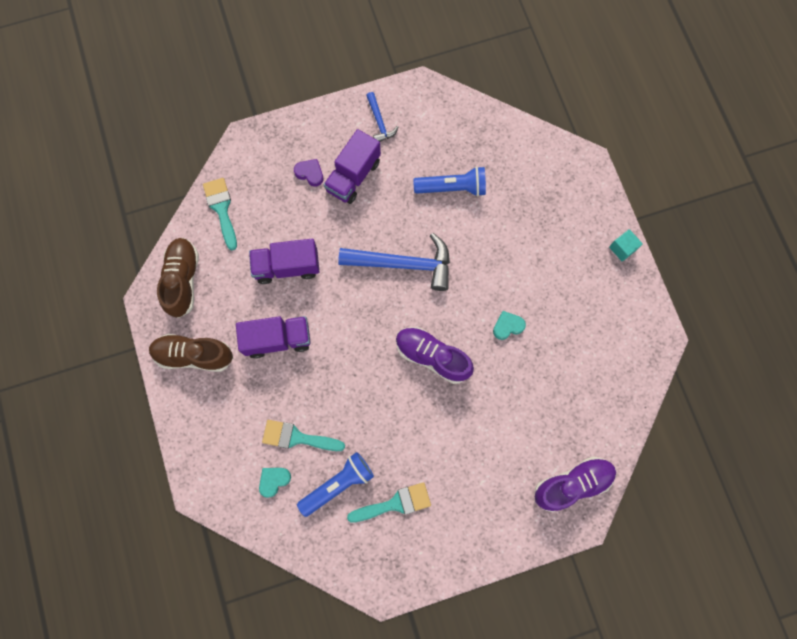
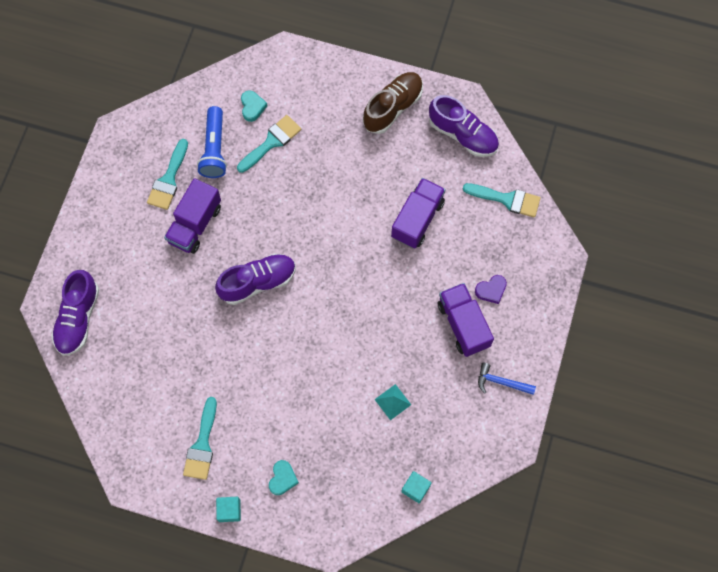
camera: 125 degrees right, 5 degrees down
brown shoe [157,238,199,318] -> purple shoe [429,95,499,157]
purple truck [236,316,311,359] -> purple truck moved to [164,178,221,254]
blue hammer [338,233,450,291] -> none
blue flashlight [413,166,486,197] -> turquoise pyramid [374,384,411,420]
turquoise heart [493,311,526,340] -> turquoise heart moved to [269,460,299,495]
none -> turquoise brush [183,397,217,480]
none -> turquoise cube [401,471,432,503]

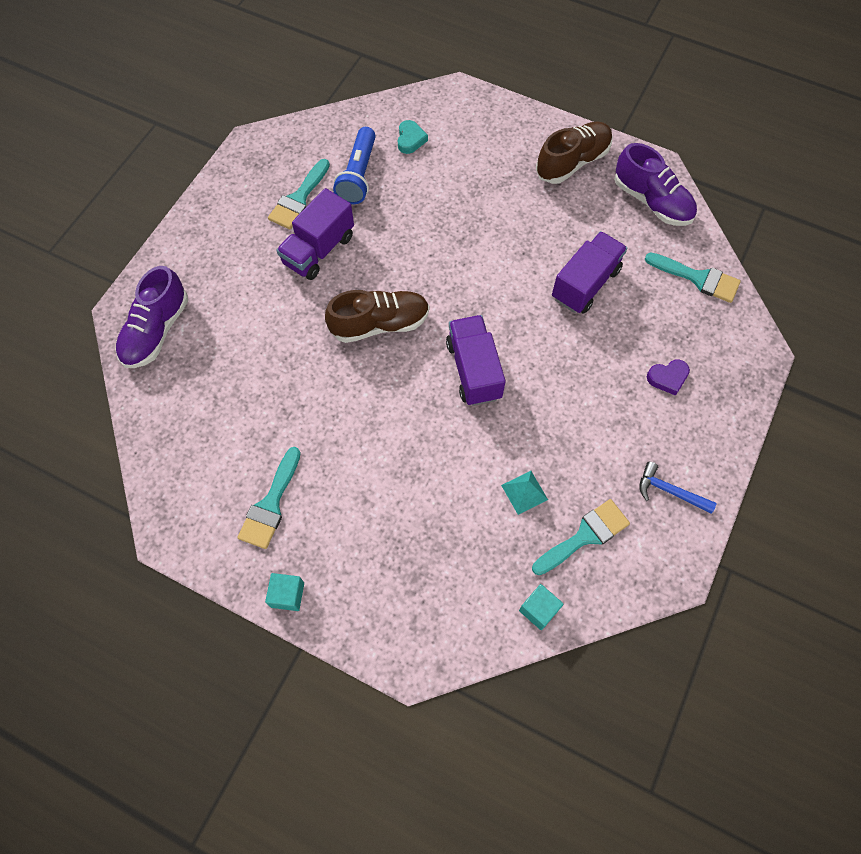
camera: 10 degrees right, 5 degrees down
purple shoe [215,253,296,305] -> brown shoe [325,290,429,343]
turquoise brush [237,115,301,173] -> turquoise brush moved to [532,499,630,575]
turquoise heart [269,460,299,495] -> none
purple truck [438,283,494,357] -> purple truck moved to [446,315,506,406]

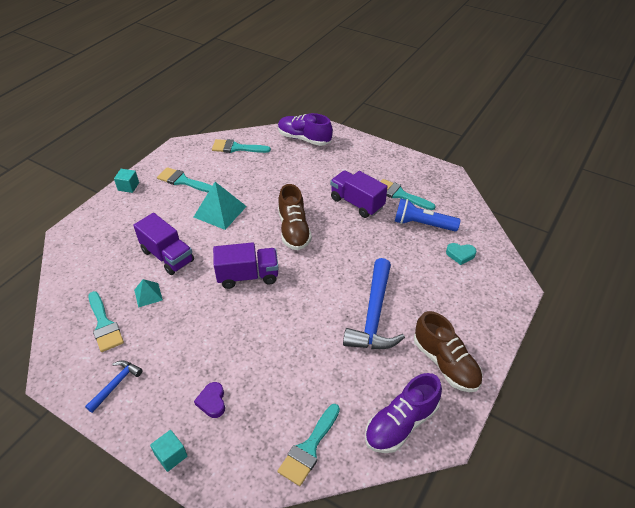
camera: 95 degrees right, 20 degrees down
turquoise cube [519,584,564,630] -> turquoise cube moved to [150,430,187,472]
purple truck [552,231,627,314] -> purple truck moved to [133,213,194,275]
none -> turquoise pyramid [194,182,247,230]
none -> turquoise brush [212,139,271,153]
none -> blue hammer [343,258,405,349]

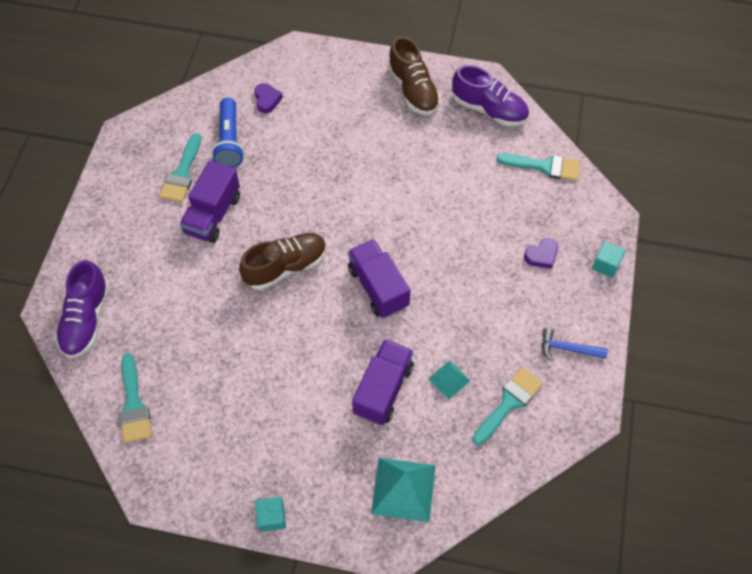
camera: 110 degrees left, 15 degrees up
turquoise brush [157,167,212,192] -> none
turquoise pyramid [194,182,247,230] -> turquoise pyramid moved to [371,458,436,522]
blue hammer [343,258,405,349] -> none
brown shoe [414,311,483,392] -> brown shoe turned 120 degrees clockwise [388,36,441,115]
turquoise heart [446,243,476,265] -> purple heart [254,83,283,113]

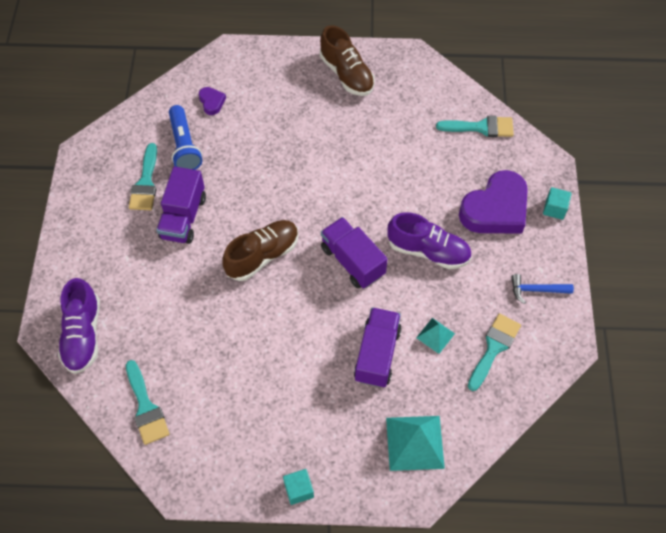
camera: 10 degrees left, 0 degrees up
purple shoe [452,65,529,127] -> purple shoe moved to [387,212,471,269]
purple heart [524,238,558,269] -> purple heart [459,170,528,234], size x2.29

